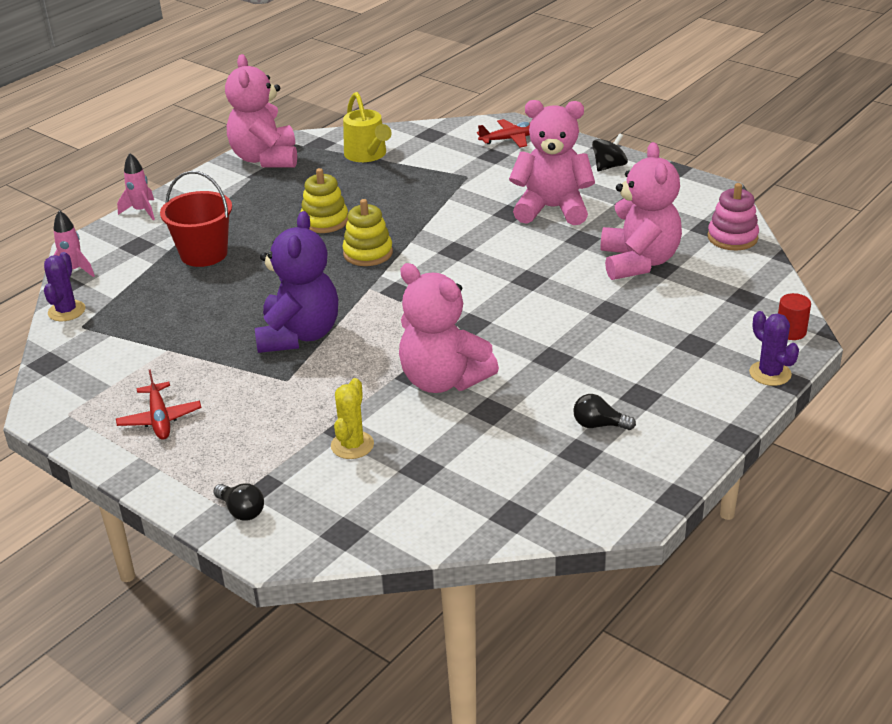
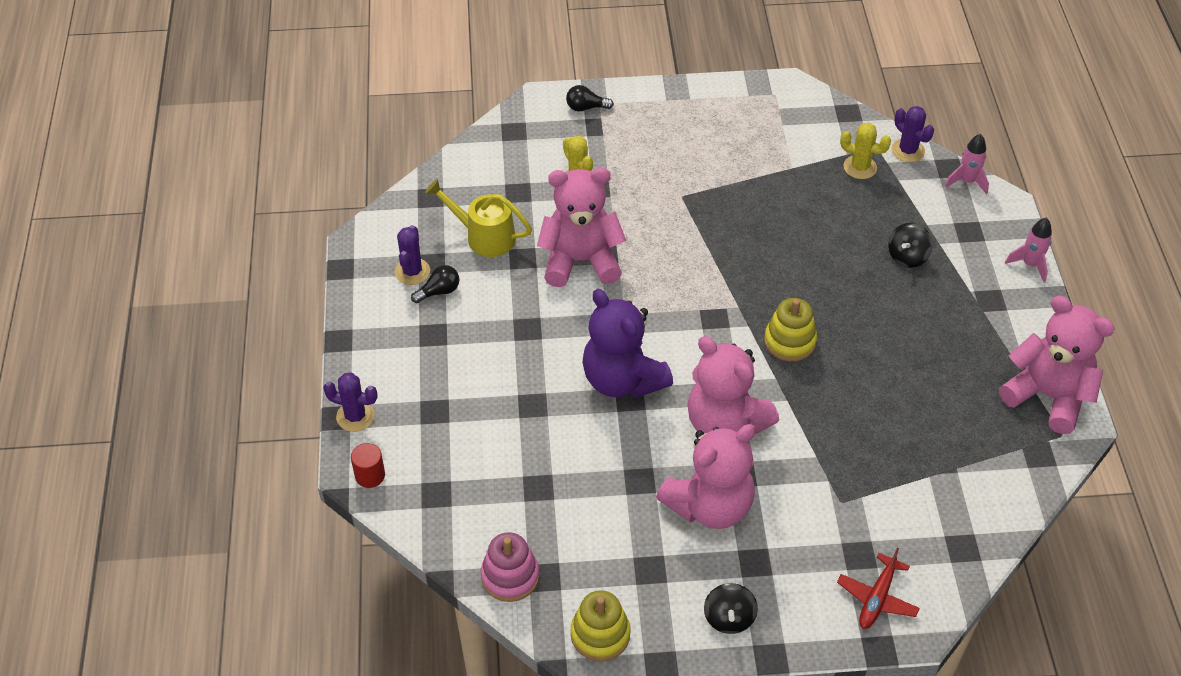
camera: 135 degrees right, 15 degrees up
red plane [116,369,201,440] -> none
red bucket [160,171,232,267] -> black spinning top [888,223,933,268]
purple teddy bear [255,211,338,353] -> purple teddy bear moved to [582,289,673,398]
yellow stacking toy [301,168,348,233] -> yellow stacking toy moved to [571,590,630,661]
yellow watering can [343,92,392,162] -> yellow watering can moved to [425,179,532,257]
pink teddy bear [601,142,682,280] -> pink teddy bear moved to [687,336,779,434]
none -> purple cactus [395,225,430,285]
none -> yellow cactus [840,123,891,179]

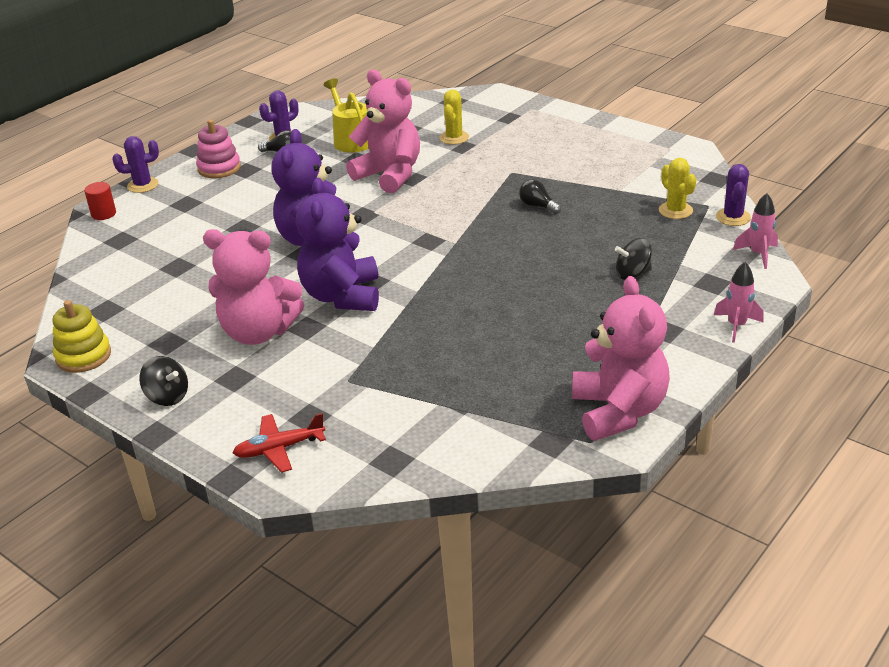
camera: 45 degrees right, 15 degrees down
purple cactus [323,373,377,432] -> purple cactus turned 75 degrees counterclockwise [112,136,159,193]
pink stacking toy [481,532,539,602] -> pink stacking toy moved to [196,120,241,178]
black light bulb [566,85,614,111] -> black light bulb moved to [519,179,561,214]
pink teddy bear [687,336,779,434] -> purple teddy bear [296,178,379,311]
black spinning top [704,583,758,634] -> black spinning top turned 105 degrees counterclockwise [139,356,188,406]
yellow stacking toy [764,298,817,361] -> none

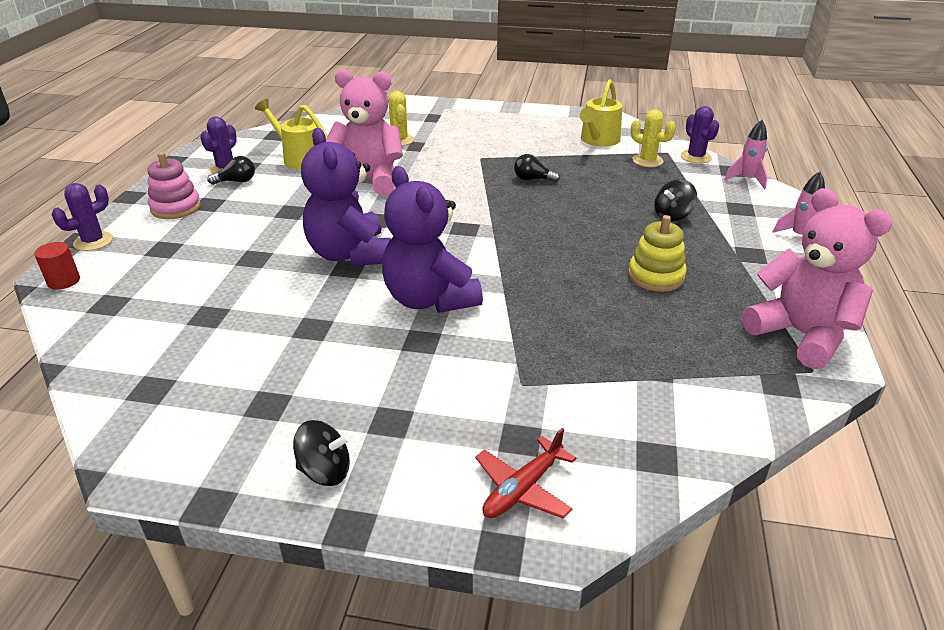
camera: 30 degrees left, 0 degrees up
yellow stacking toy [52,300,111,373] -> yellow stacking toy moved to [628,215,687,292]
pink teddy bear [203,229,304,345] -> none
none -> yellow watering can [580,79,622,147]

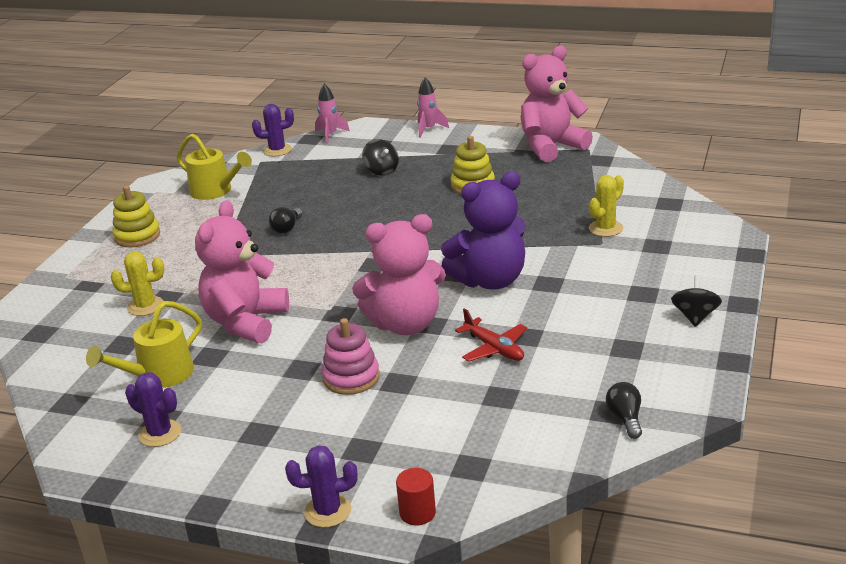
camera: 80 degrees left, 5 degrees down
purple cactus [52,183,113,251] -> purple cactus turned 60 degrees counterclockwise [285,445,358,528]
pink stacking toy [147,152,201,219] -> pink stacking toy moved to [322,318,380,395]
black light bulb [207,156,255,185] -> black light bulb moved to [606,382,642,439]
purple teddy bear [301,128,391,266] -> pink teddy bear [352,214,446,335]
red plane [475,428,576,519] -> red plane moved to [455,308,527,362]
yellow cactus [631,109,676,167] -> yellow cactus moved to [589,175,624,237]
none -> yellow stacking toy [112,185,160,247]

